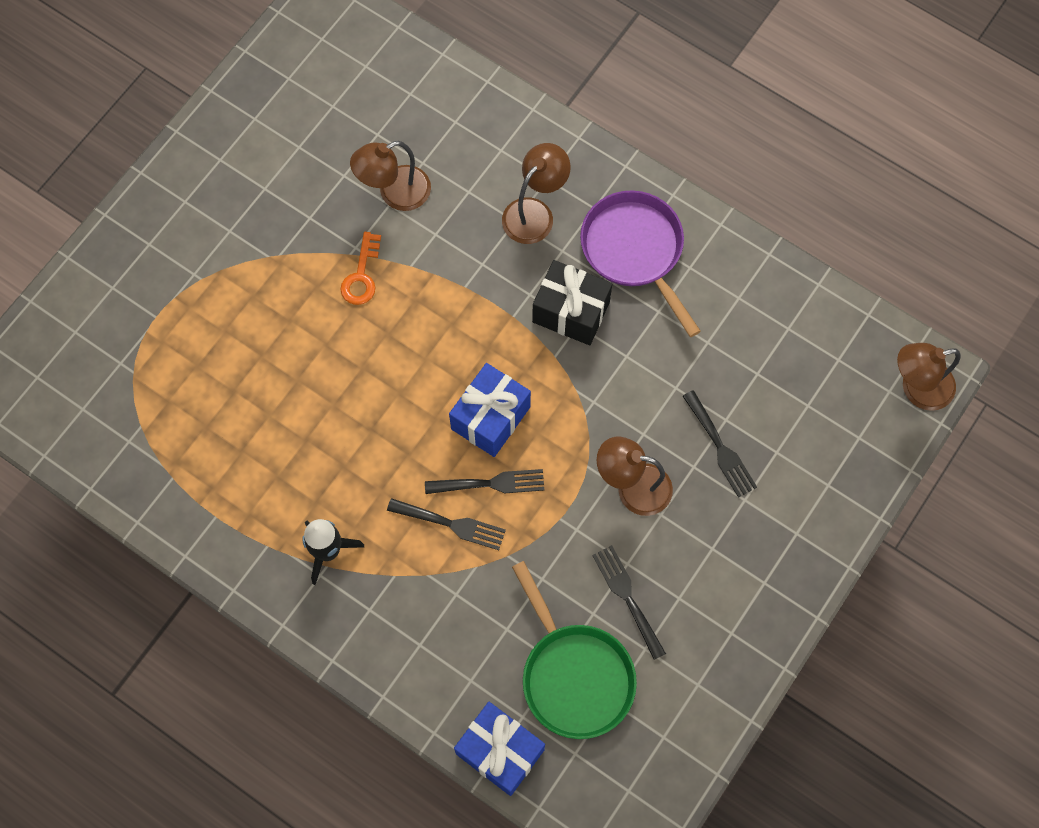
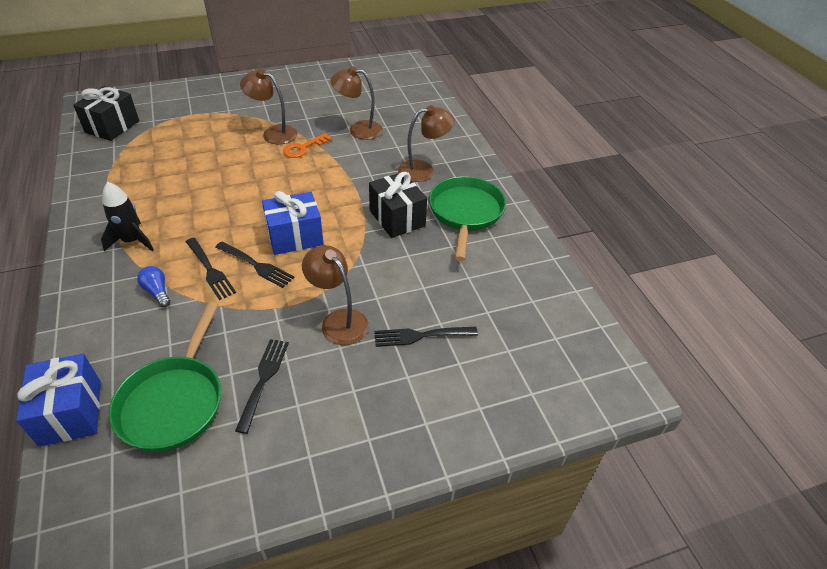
camera: 35 degrees right, 25 degrees down
purple pan [580,190,701,337] -> green pan [429,176,506,261]
black fork [683,390,757,498] -> black fork turned 75 degrees clockwise [374,327,478,347]
brown lamp [897,343,961,411] -> brown lamp moved to [240,69,298,144]
none -> black gift [73,86,139,141]
none -> blue light bulb [137,266,170,307]

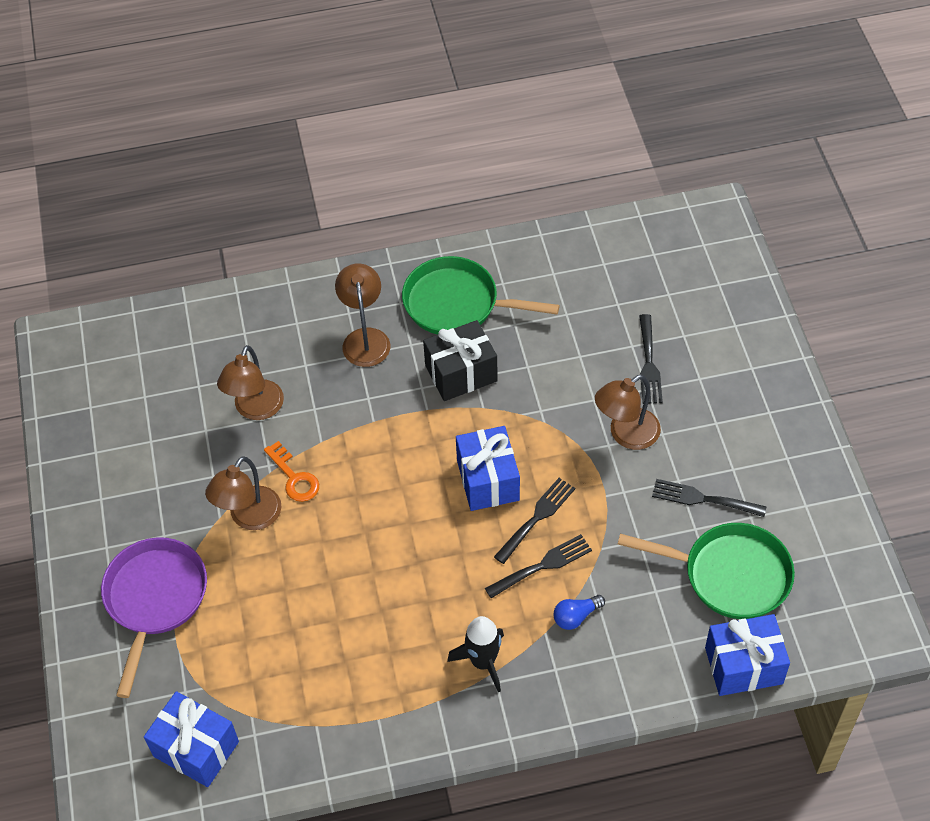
camera: 80 degrees left, 10 degrees up
black gift [73,86,139,141] -> blue gift [144,691,239,787]
none -> purple pan [101,537,207,698]

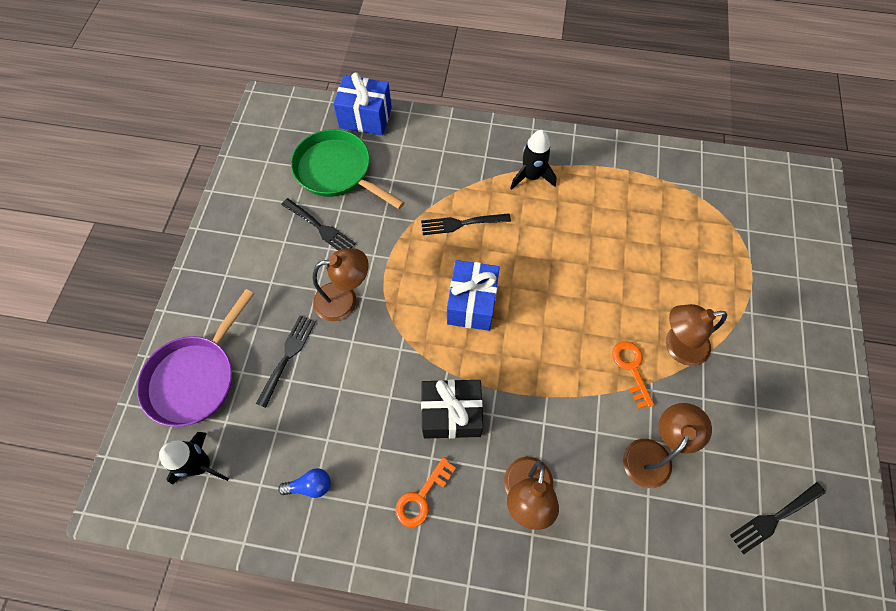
camera: 160 degrees left, 10 degrees up
purple pan [101,537,207,698] -> purple pan moved to [137,289,254,427]
blue gift [144,691,239,787] -> none
brown lamp [205,456,282,530] -> brown lamp turned 150 degrees counterclockwise [666,304,727,366]
green pan [402,256,560,335] -> orange key [395,457,456,527]
black fork [494,478,575,564] -> black fork moved to [730,482,825,554]
blue light bulb [554,595,605,630] -> blue light bulb moved to [278,468,331,498]
none -> black rocket [159,432,229,485]

